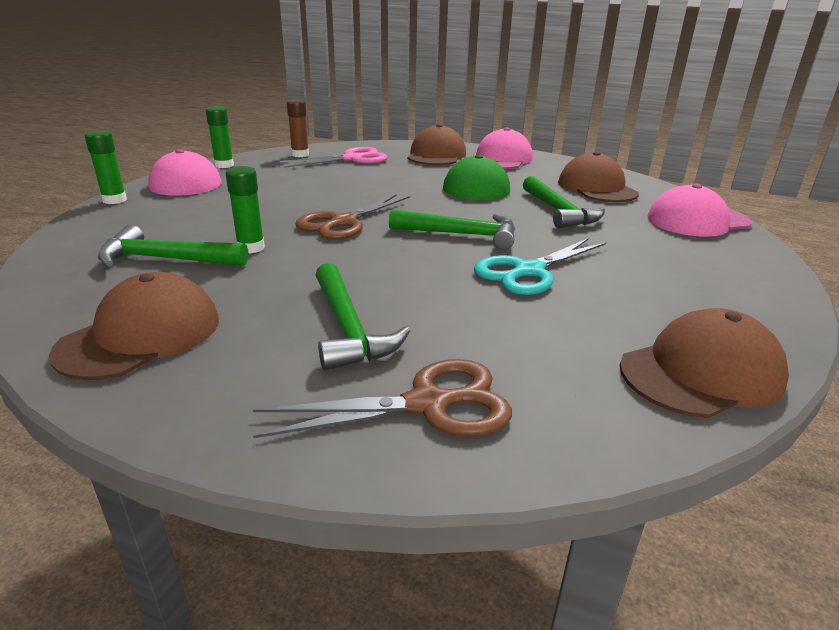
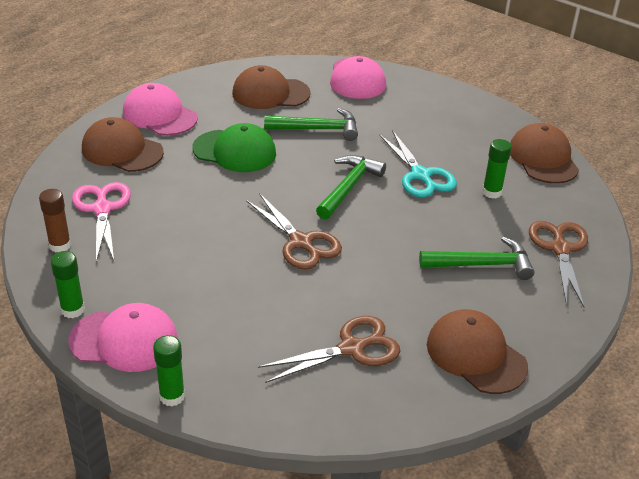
camera: 75 degrees left, 10 degrees up
green hammer [98,225,248,267] -> brown scissors [258,316,400,383]
green glue stick [226,166,265,253] -> green glue stick moved to [482,139,512,199]

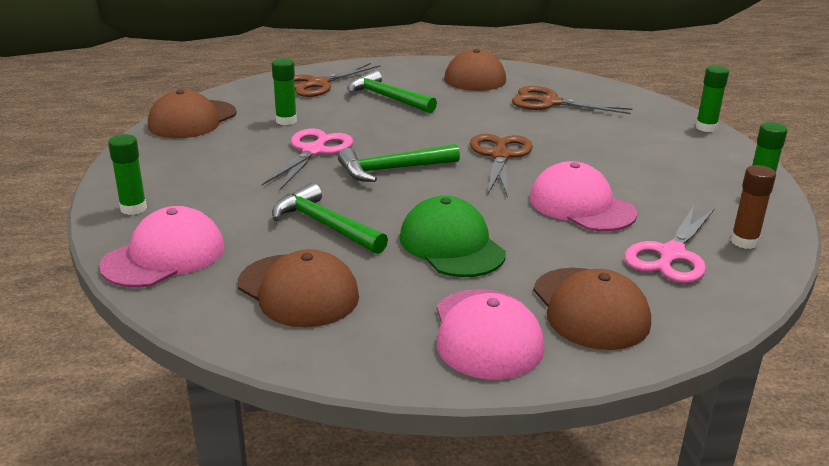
camera: 135 degrees left, 10 degrees down
pink cap [68,303,178,372] -> pink cap moved to [529,161,637,231]
turquoise scissors [379,130,457,198] -> pink scissors [262,129,353,191]
none -> green glue stick [108,134,147,215]

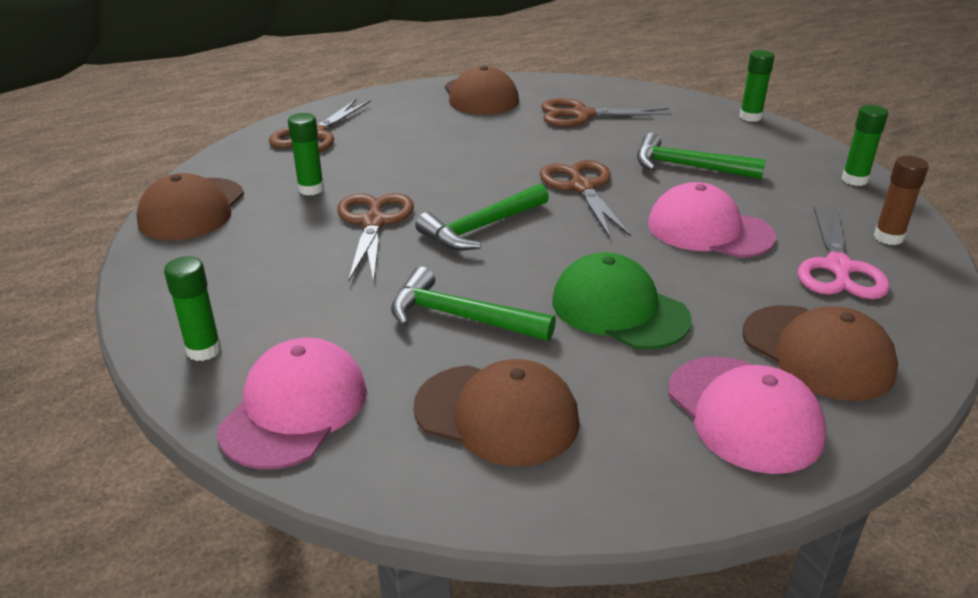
camera: 20 degrees left, 5 degrees up
pink scissors [262,129,353,191] -> brown scissors [337,193,414,284]
green hammer [347,70,437,113] -> green hammer moved to [637,133,766,179]

